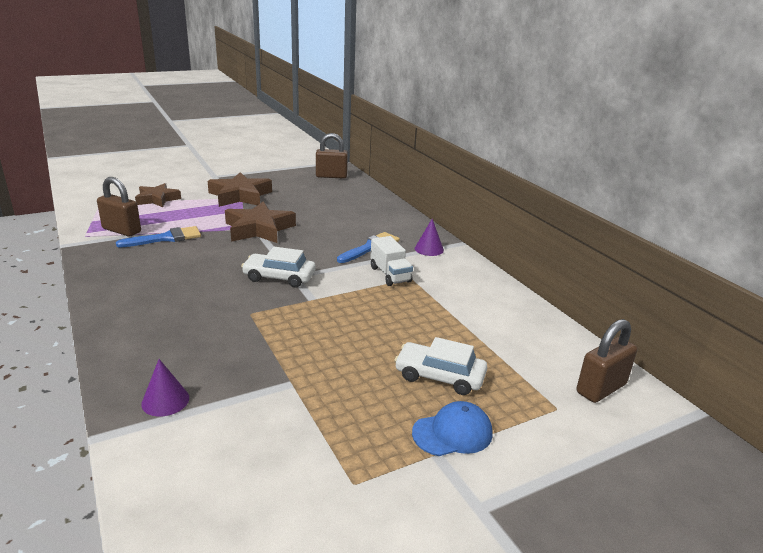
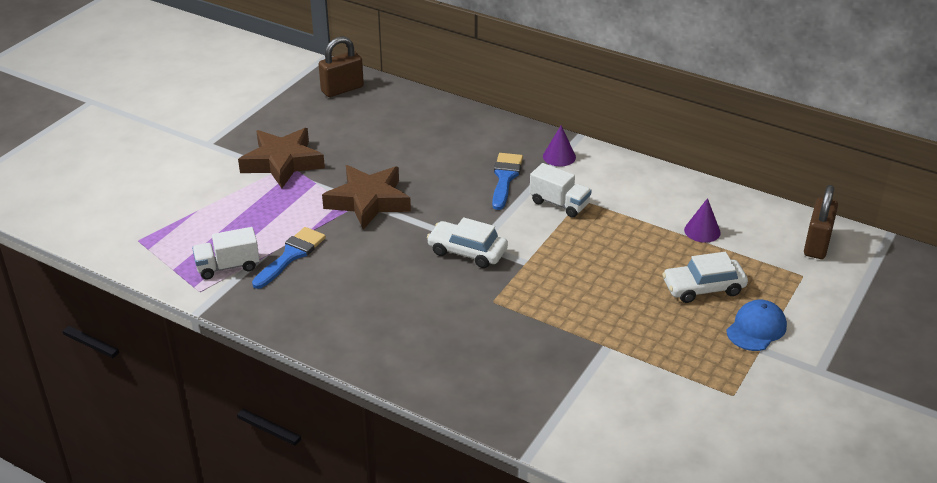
camera: 30 degrees left, 10 degrees up
brown padlock [97,177,141,236] -> white truck [192,227,260,279]
brown star [135,183,181,208] -> none
purple cone [141,359,189,416] -> purple cone moved to [684,198,721,243]
white car [241,247,316,288] -> white car turned 45 degrees clockwise [427,217,508,268]

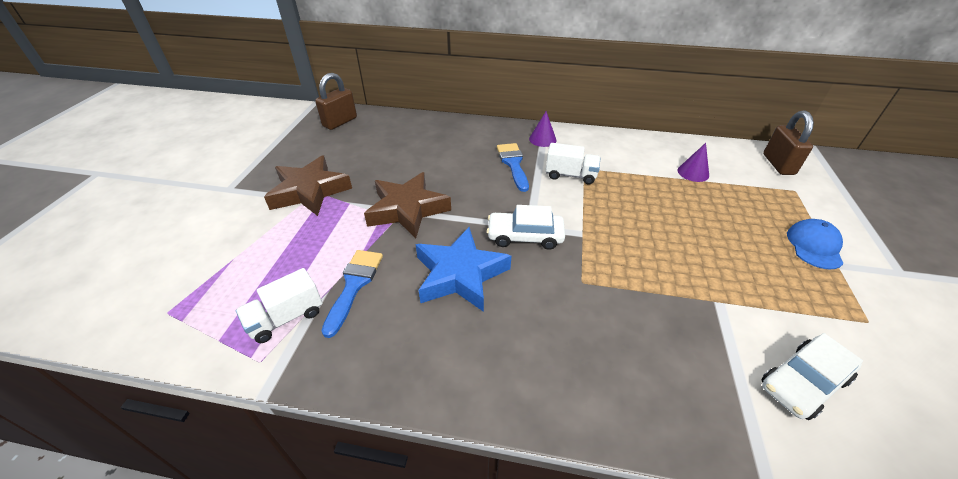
camera: 20 degrees left, 5 degrees up
white car [662,252,748,303] -> white car moved to [761,333,863,420]
none -> blue star [415,227,511,312]

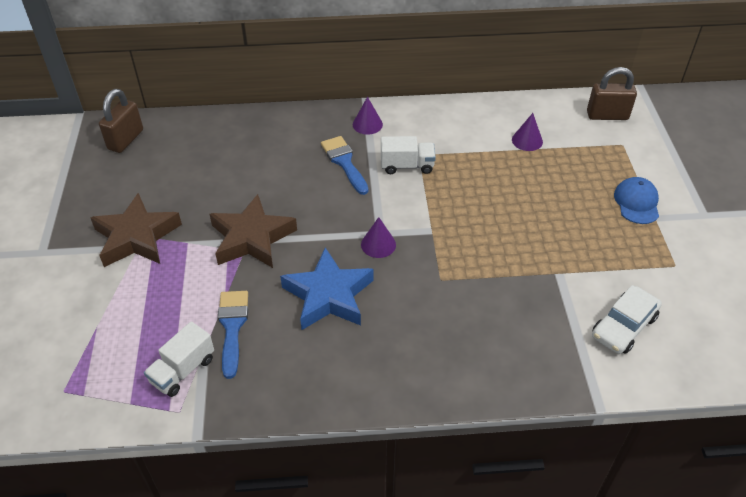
camera: 15 degrees left, 5 degrees up
white car [487,205,565,250] -> purple cone [361,217,396,258]
brown padlock [763,111,814,175] -> brown padlock turned 75 degrees counterclockwise [587,67,637,120]

